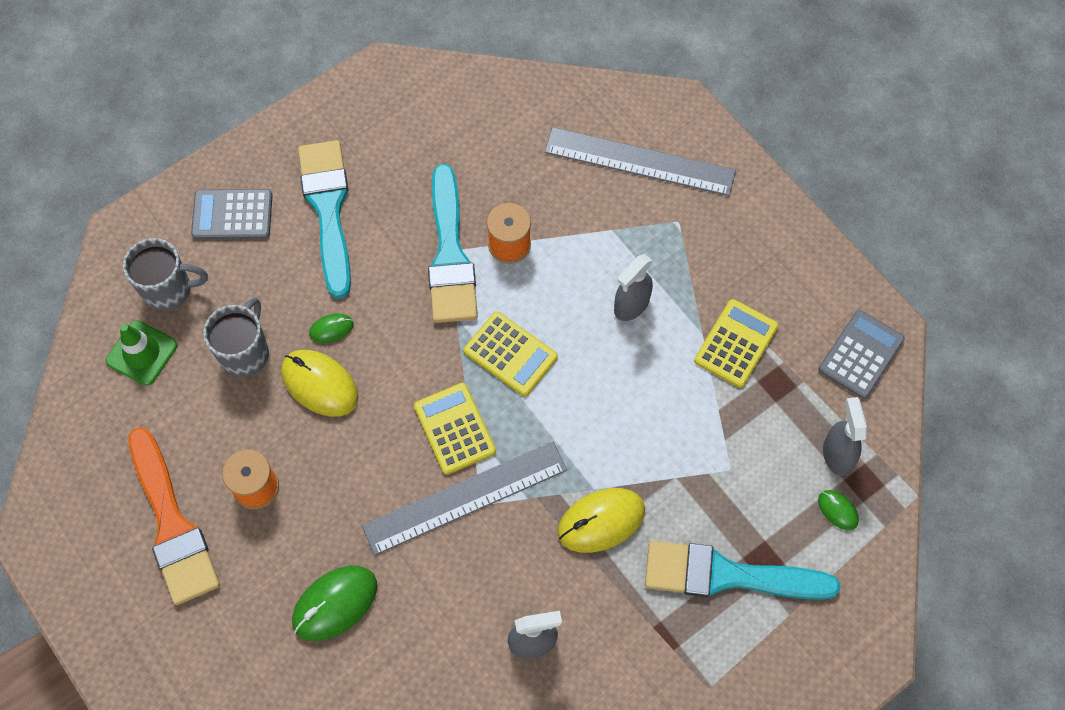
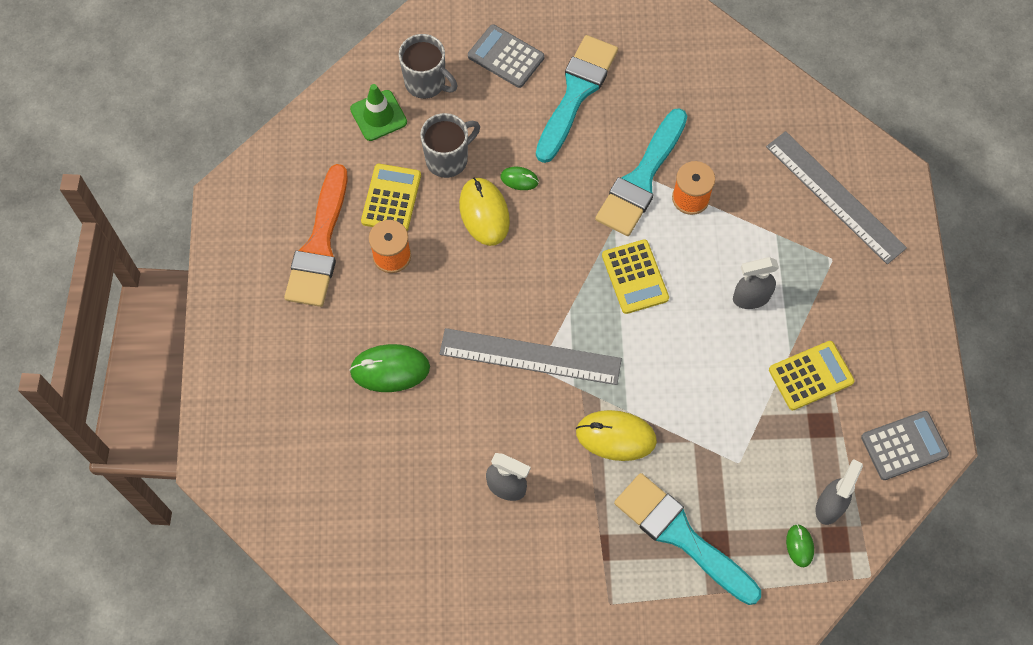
camera: 35 degrees right, 0 degrees up
yellow calculator [414,383,496,475] -> yellow calculator moved to [361,164,421,231]

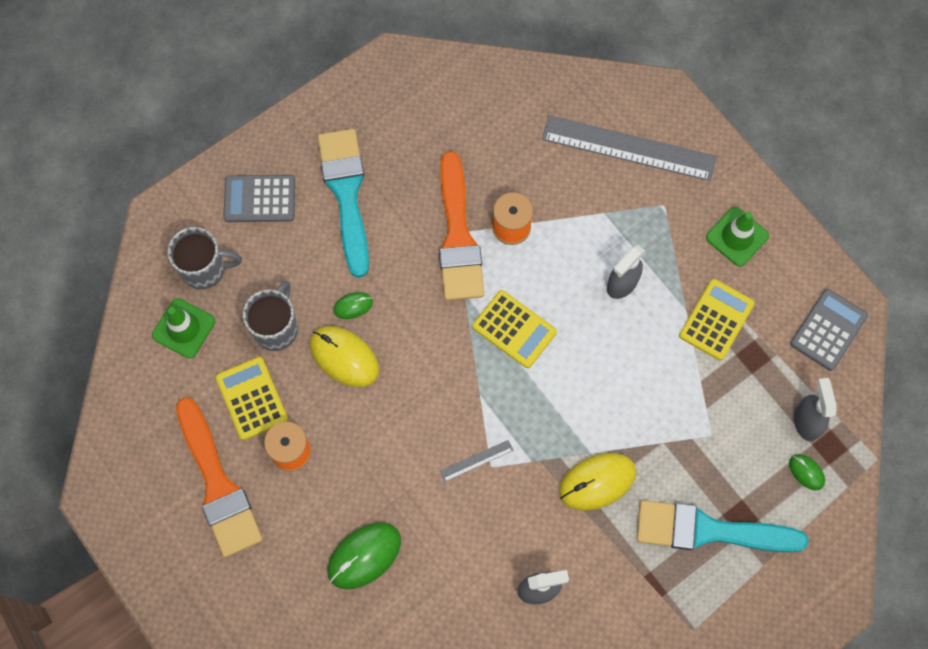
camera: 35 degrees left, 5 degrees up
grey ruler [439,328,622,385] -> grey ruler [440,440,514,482], size x0.41
turquoise brush [595,108,687,236] -> orange brush [439,151,484,301]
none -> green traffic cone [706,207,769,266]

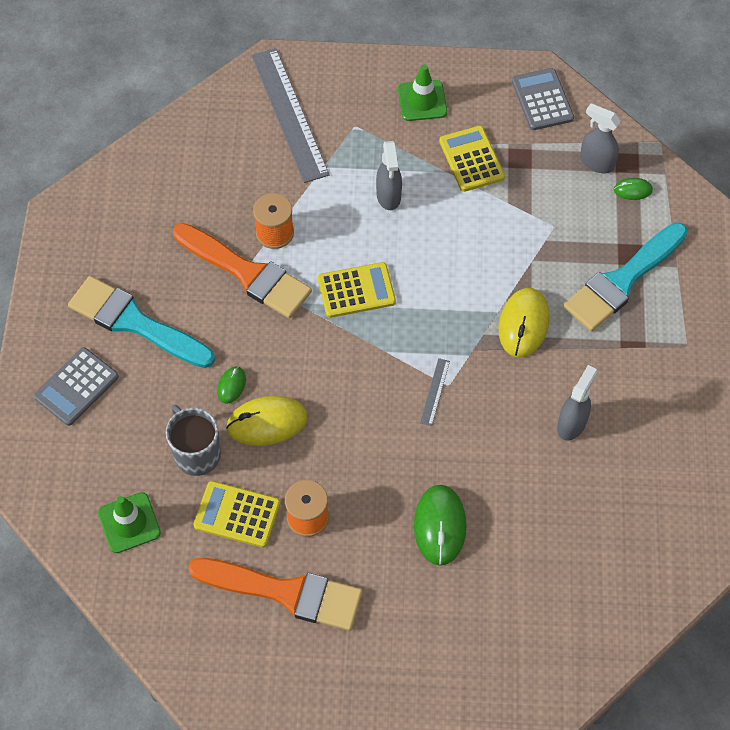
camera: 50 degrees left, 10 degrees down
grey mug [168,227,242,290] -> none
grey ruler [542,115,716,181] -> grey ruler turned 75 degrees counterclockwise [251,48,330,183]

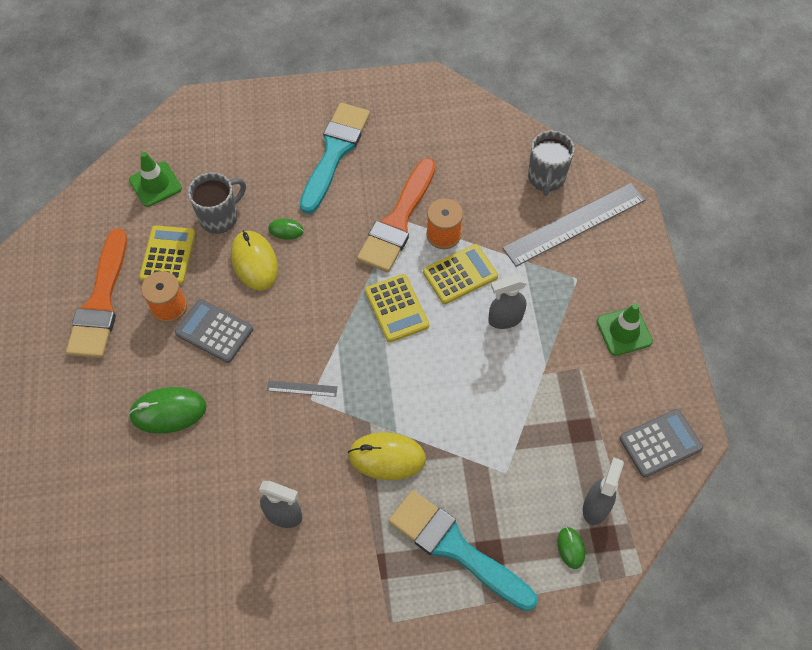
camera: 80 degrees right, 0 degrees up
grey calculator [34,347,119,426] -> grey calculator moved to [175,299,253,363]
yellow calculator [439,126,505,192] -> yellow calculator moved to [423,244,498,304]
none -> grey mug [528,131,575,196]

